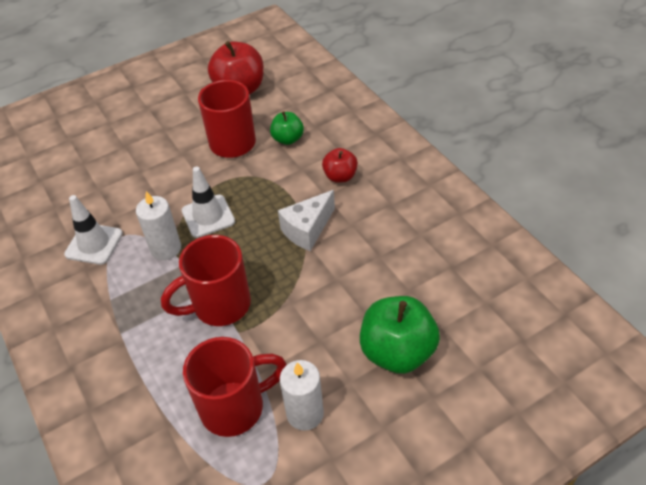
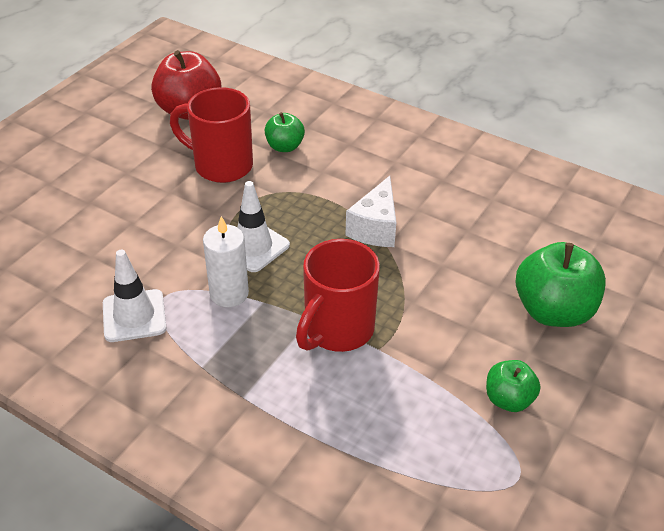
camera: 30 degrees left, 5 degrees down
red mug [183,337,287,437] -> none
white candle [280,360,324,431] -> green apple [486,360,541,412]
red apple [322,148,358,183] -> none

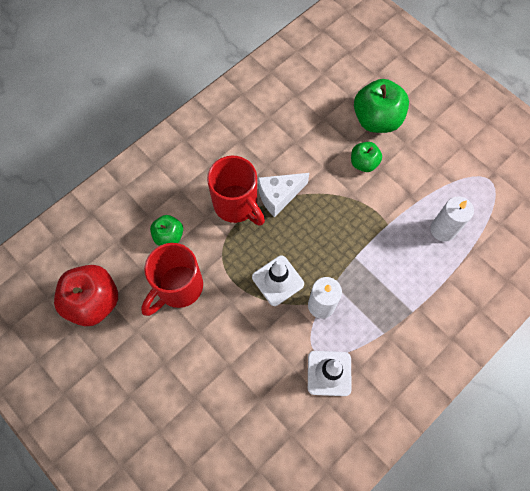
camera: 75 degrees left, 25 degrees up
red mug [296,239,380,352] -> red mug moved to [207,156,265,226]
white cheese [345,176,396,247] -> white cheese turned 120 degrees clockwise [258,173,309,217]
green apple [486,360,541,412] -> green apple moved to [351,142,382,172]
none -> white candle [430,196,474,242]

